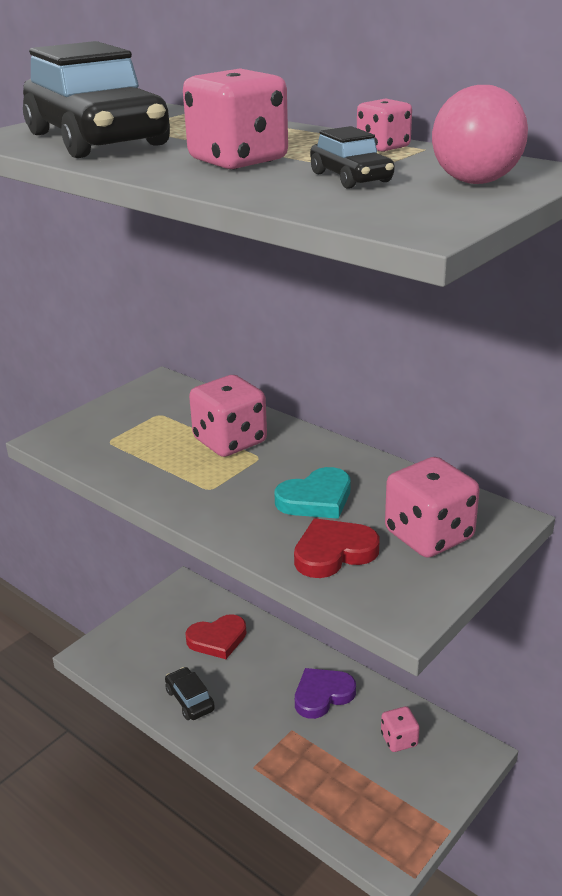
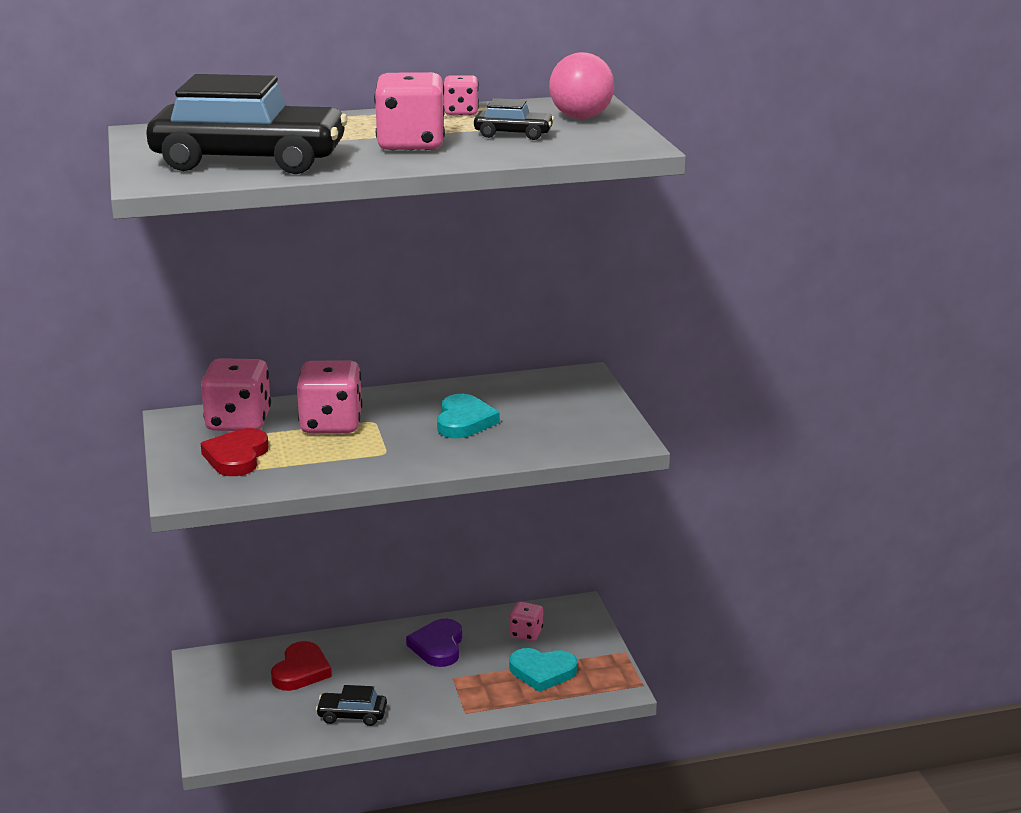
camera: 55 degrees left, 5 degrees down
red heart [294,518,380,578] -> red heart moved to [201,428,269,476]
pink dice [385,457,480,558] -> pink dice moved to [201,358,271,431]
none -> turquoise heart [509,648,578,692]

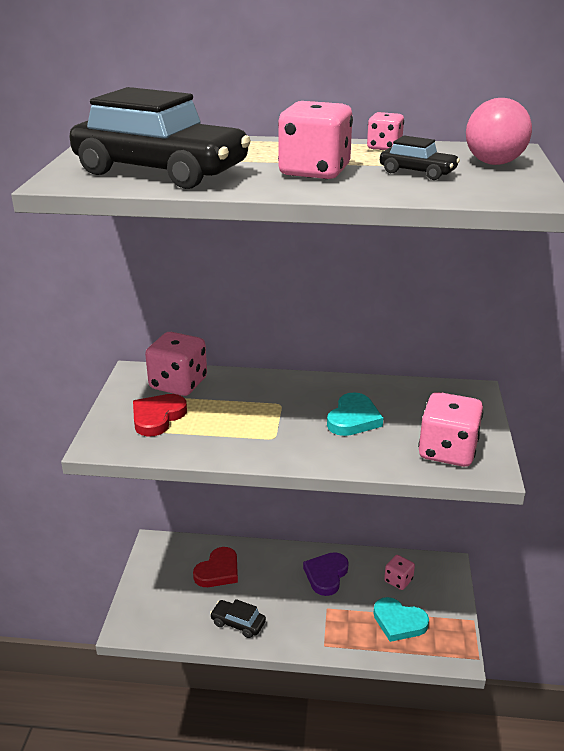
camera: 20 degrees right, 5 degrees up
pink dice [297,360,363,433] -> pink dice moved to [418,392,484,467]

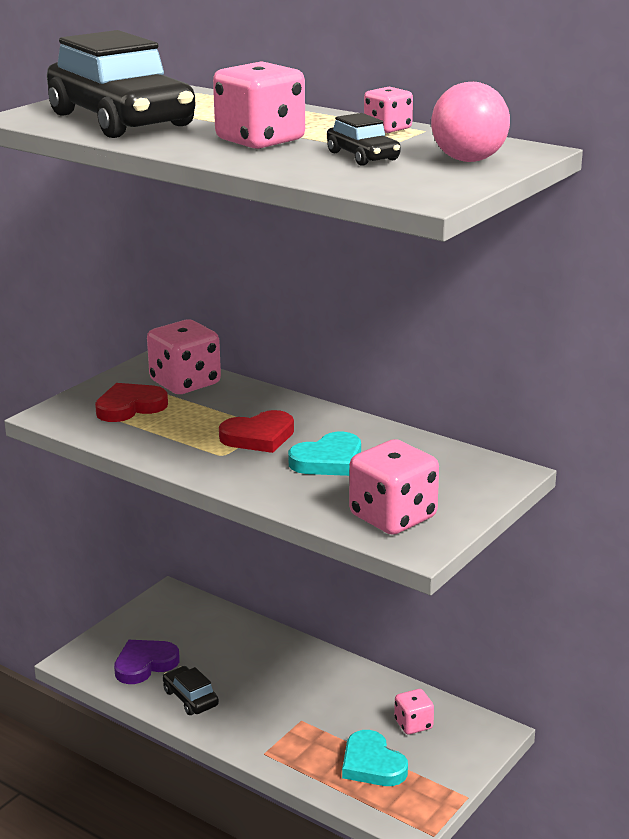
camera: 30 degrees right, 5 degrees down
red heart [193,547,238,587] -> red heart moved to [219,410,294,453]
purple heart [303,552,349,596] -> purple heart moved to [114,640,180,684]

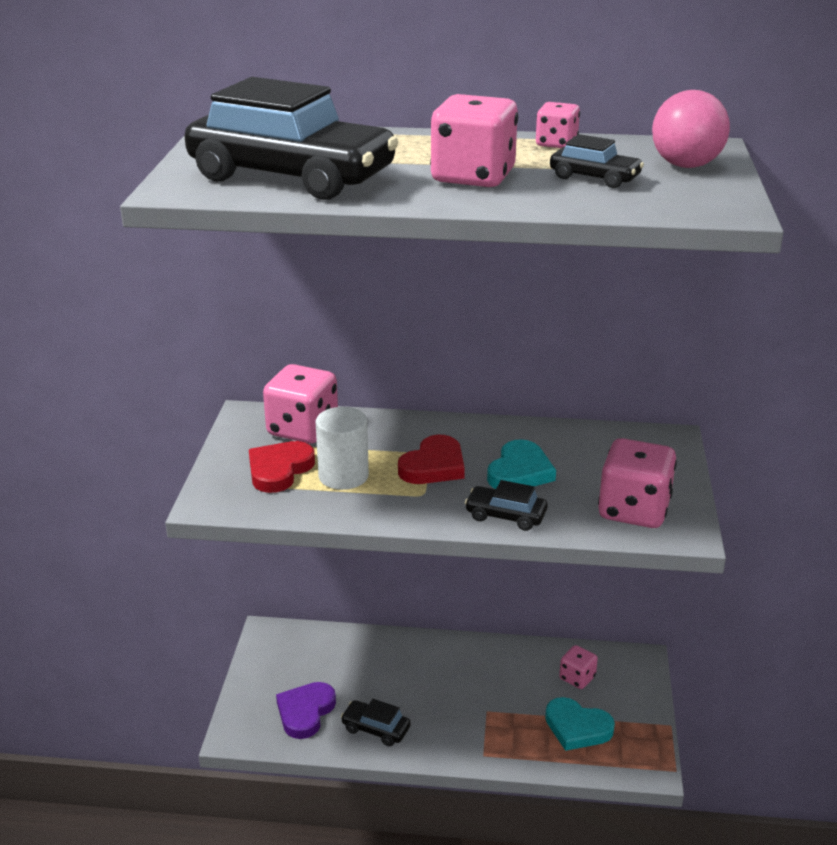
camera: 30 degrees left, 5 degrees up
none -> white cylinder [316,407,369,490]
none -> black car [465,480,548,531]

